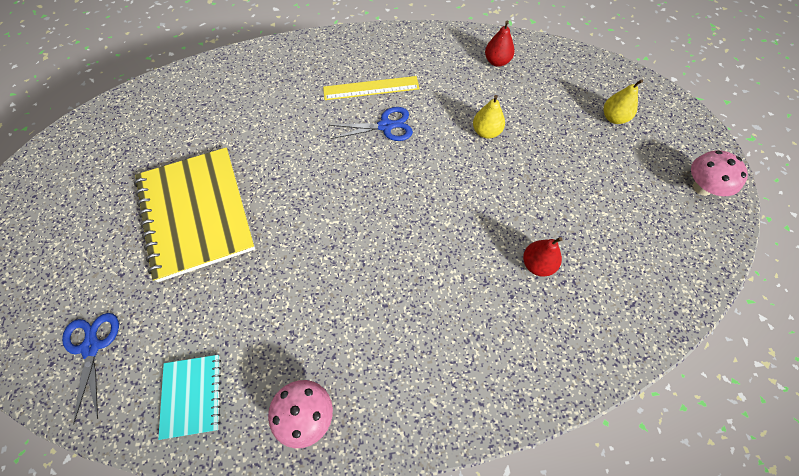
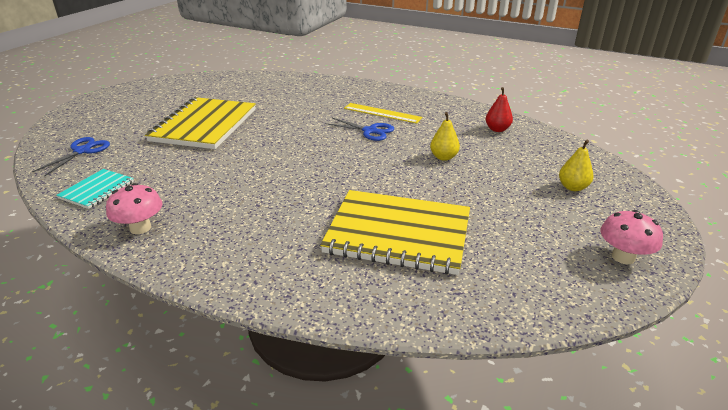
camera: 35 degrees right, 30 degrees down
red pear [523,237,562,277] -> yellow notebook [320,190,470,275]

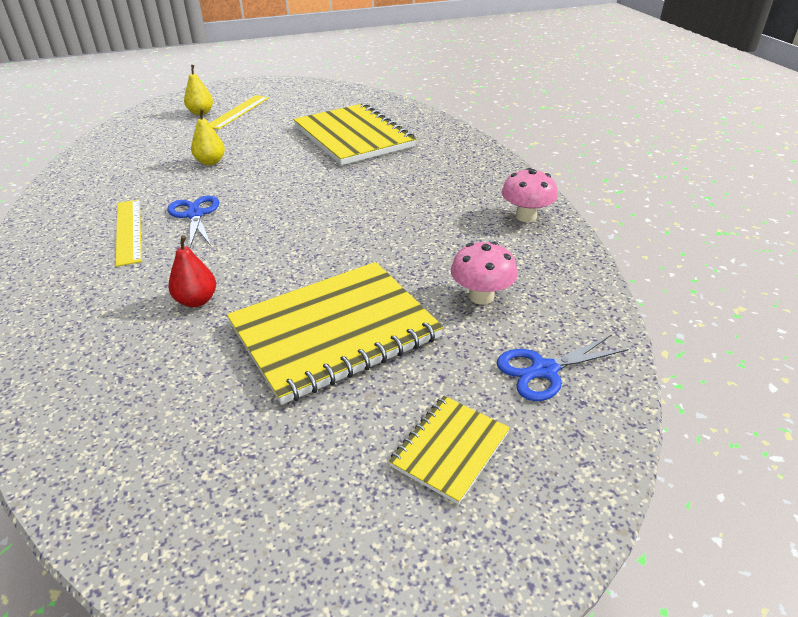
camera: 135 degrees left, 5 degrees up
turquoise notebook [57,169,134,209] -> none
red pear [485,87,513,132] -> red pear moved to [168,235,216,307]
pink mushroom [600,210,663,264] -> pink mushroom moved to [451,242,518,304]
none -> yellow ruler [209,95,269,130]
none -> yellow notebook [389,396,510,505]

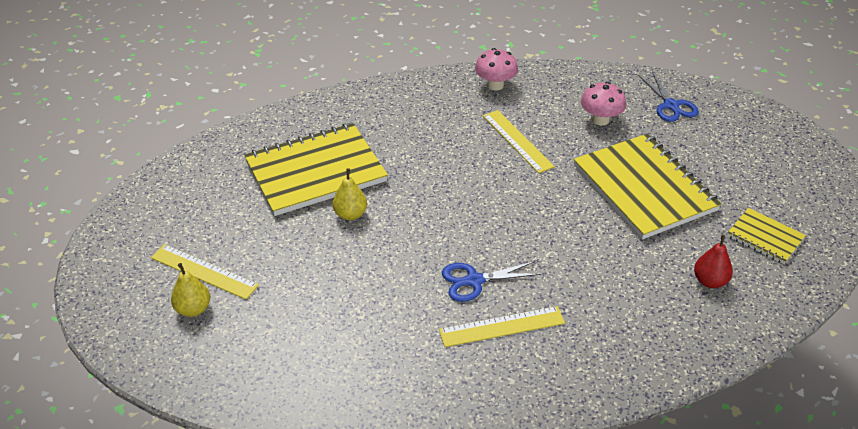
camera: 85 degrees left, 5 degrees up
red pear [168,235,216,307] -> red pear moved to [694,235,733,288]
yellow pear [191,109,225,165] -> yellow pear moved to [332,169,367,220]
yellow notebook [389,396,510,505] -> yellow notebook moved to [727,208,806,264]
none -> yellow ruler [483,110,555,173]

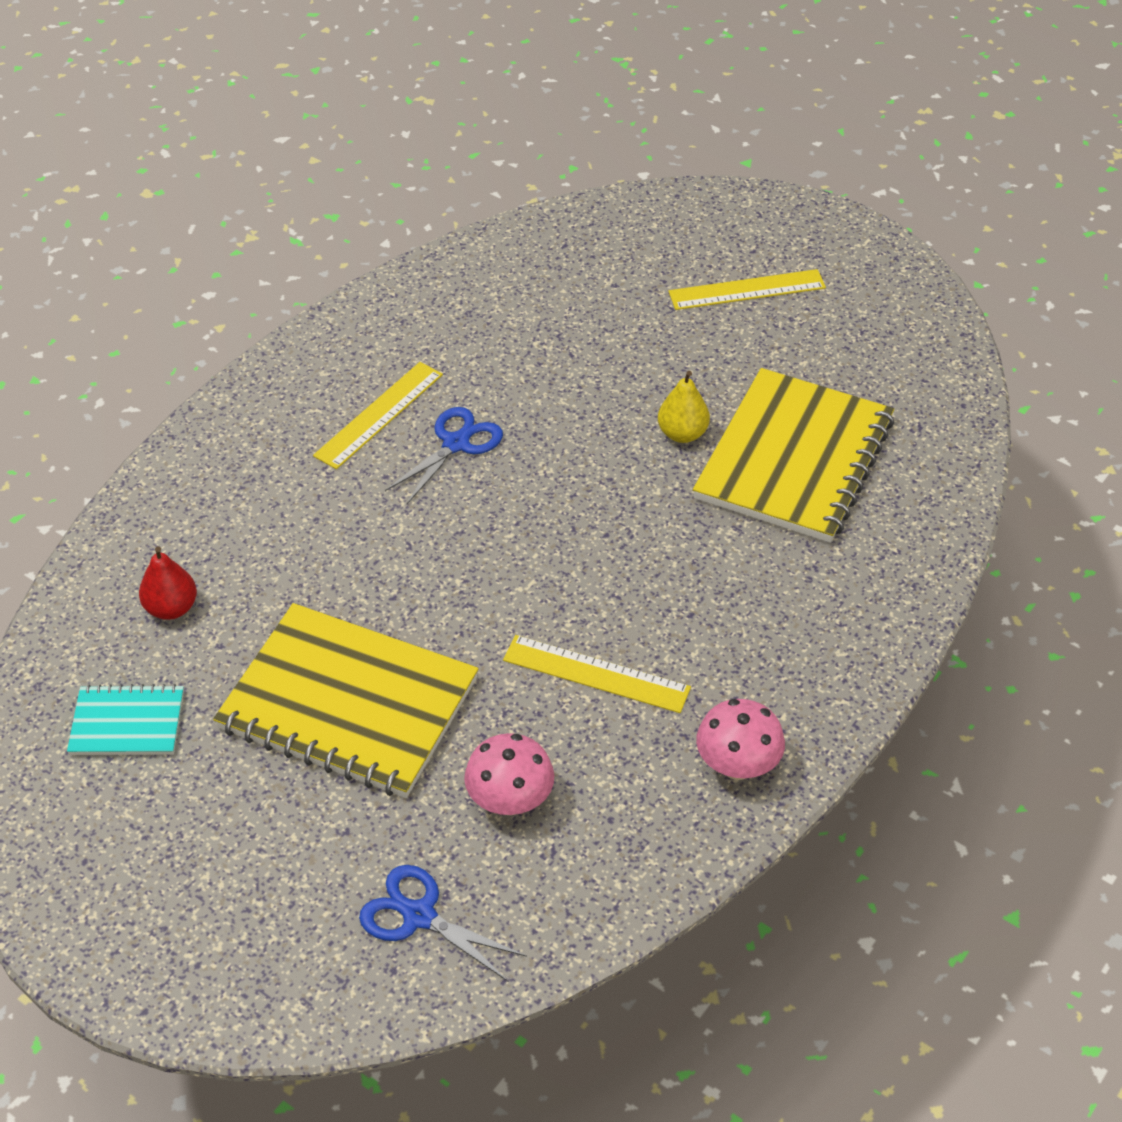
camera: 140 degrees right, 5 degrees up
yellow pear [171,263,210,317] -> none
yellow notebook [727,208,806,264] -> turquoise notebook [67,684,184,755]

